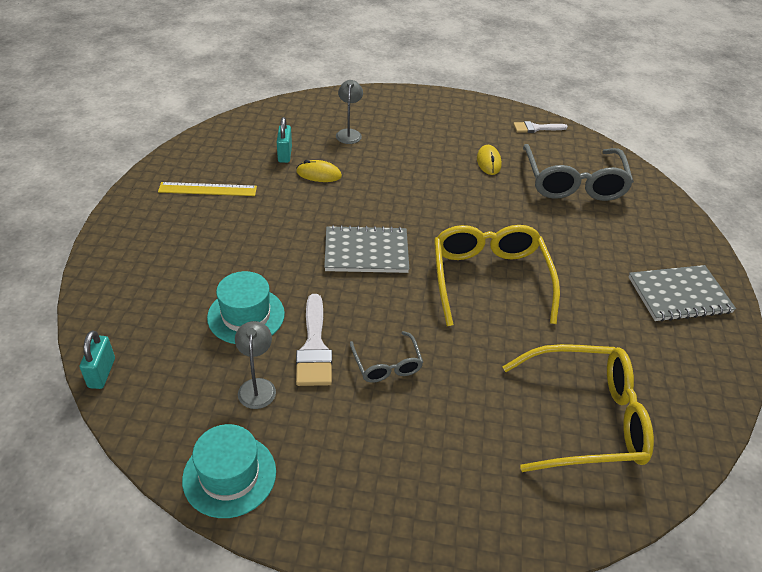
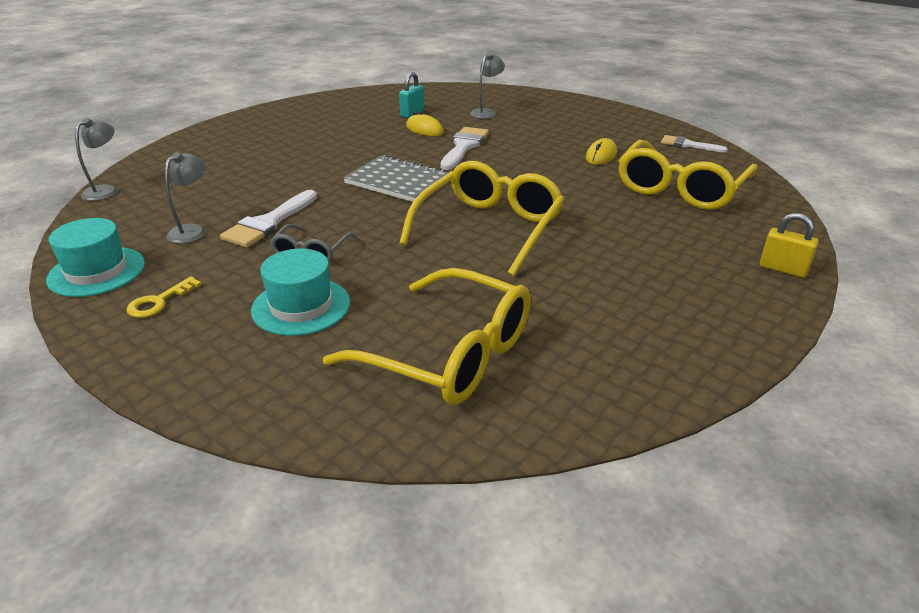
camera: 35 degrees right, 10 degrees down
turquoise padlock [80,331,115,389] -> grey lamp [75,118,118,201]
yellow ruler [158,182,257,196] -> none
turquoise hat [207,271,285,344] -> turquoise hat moved to [251,248,350,336]
grey glasses [523,144,634,201] -> yellow glasses [618,140,758,210]
grey notebook [629,265,736,322] -> none
none -> yellow key [126,276,202,318]
none -> white brush [440,127,489,170]
none -> yellow padlock [760,213,819,278]

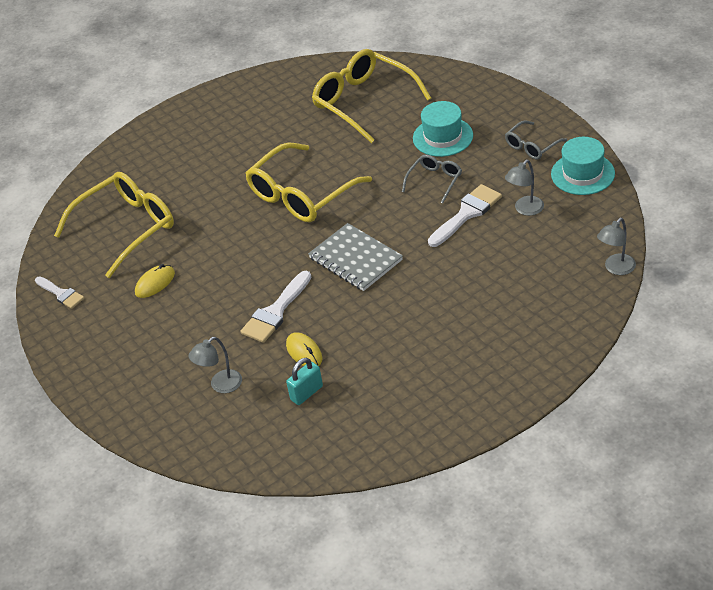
camera: 160 degrees left, 10 degrees up
yellow key [126,276,202,318] -> grey glasses [505,120,567,160]
yellow padlock [760,213,819,278] -> none

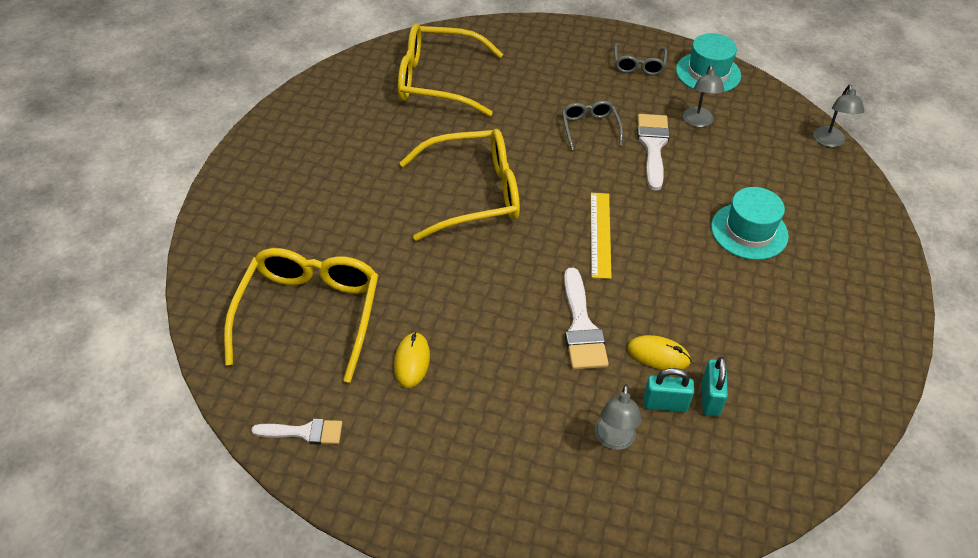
camera: 45 degrees left, 5 degrees up
yellow glasses [246,143,372,222] -> yellow glasses turned 105 degrees counterclockwise [400,129,520,241]
grey notebook [308,223,403,291] -> yellow ruler [591,193,612,279]
turquoise hat [413,101,473,157] -> turquoise hat moved to [711,187,789,260]
none -> turquoise padlock [643,368,694,412]

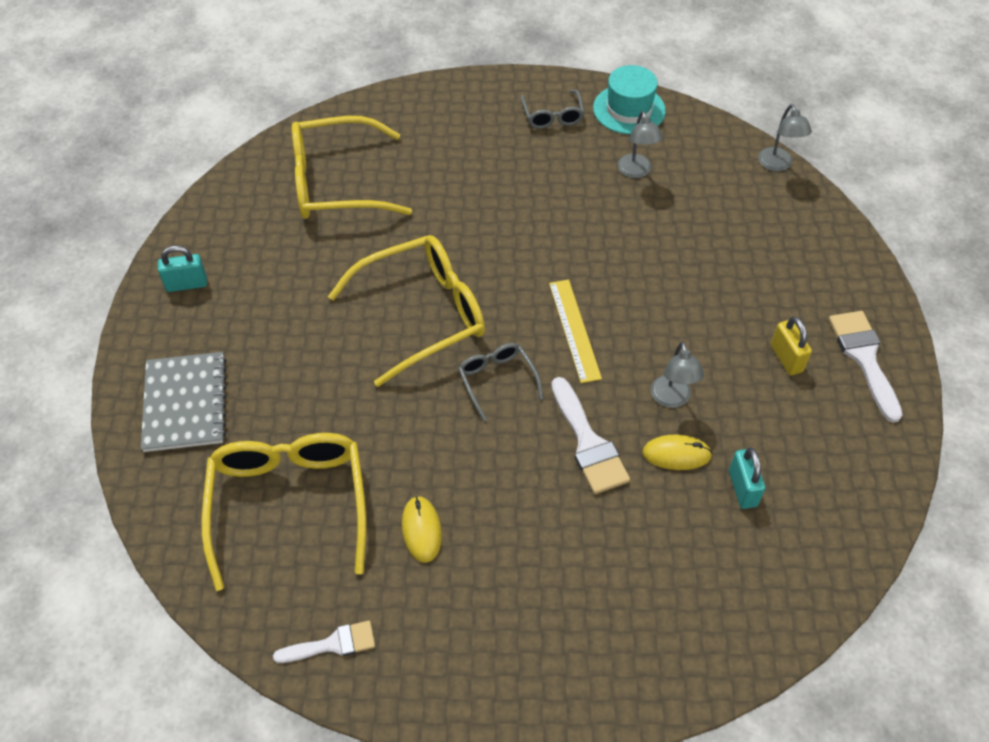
camera: 15 degrees left, 5 degrees up
grey glasses [562,101,623,151] -> grey glasses moved to [458,343,543,421]
grey lamp [595,384,642,450] -> grey lamp moved to [651,342,704,408]
white brush [637,114,670,191] -> white brush moved to [829,311,903,423]
turquoise padlock [643,368,694,412] -> turquoise padlock moved to [158,245,207,292]
turquoise hat [711,187,789,260] -> none
none -> grey notebook [141,352,227,452]
none -> yellow padlock [771,316,812,375]

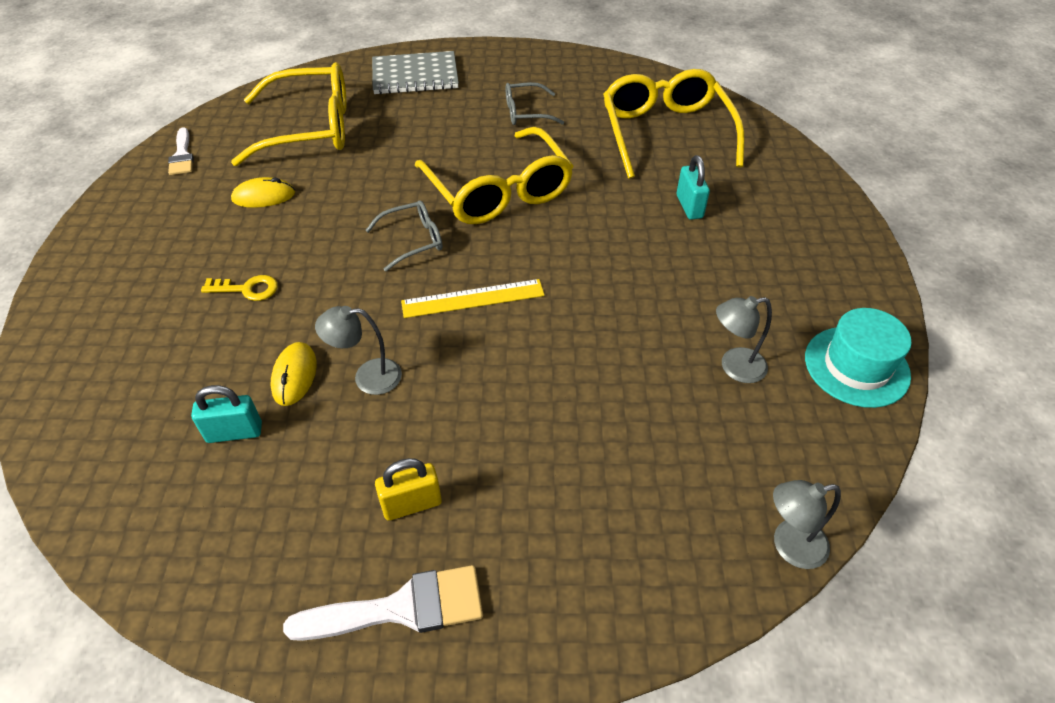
camera: 90 degrees right, 5 degrees down
turquoise padlock [158,245,207,292] -> turquoise padlock moved to [676,155,710,220]
grey glasses [521,90,584,129] -> grey glasses moved to [506,82,564,125]
white brush [551,377,630,494] -> none
none -> yellow key [201,275,278,301]

